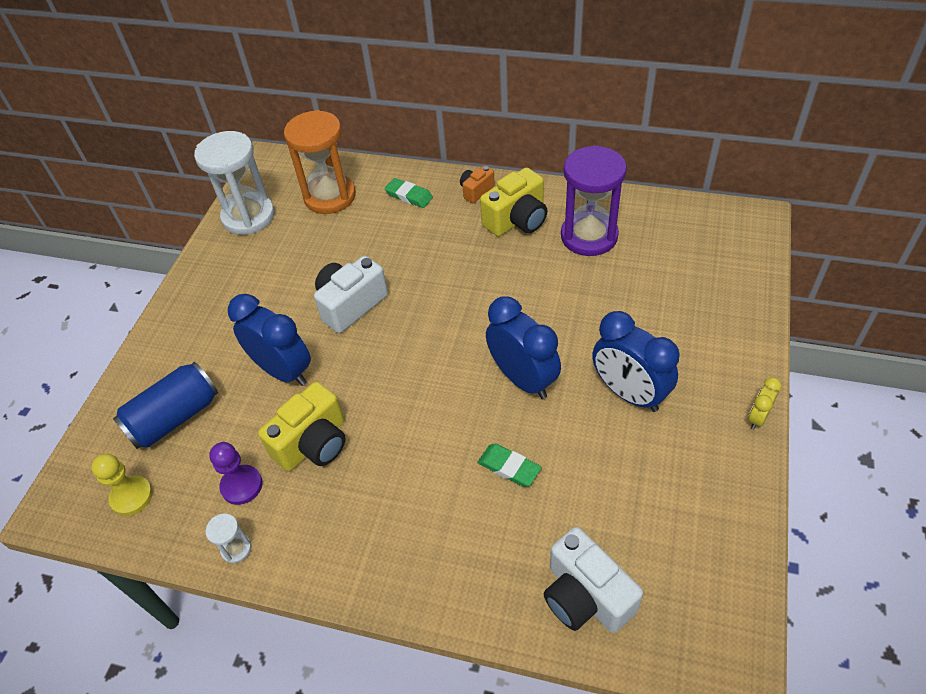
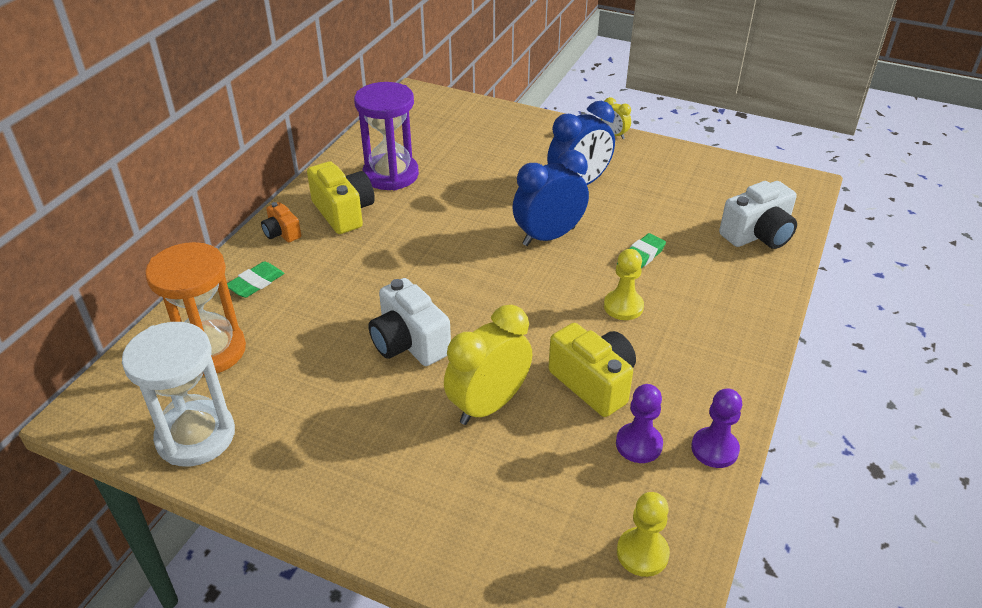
camera: 85 degrees left, 10 degrees down
blue can [113,362,218,449] -> none
white hourglass [205,514,251,563] -> purple pawn [691,388,742,468]
blue clock [228,294,311,386] -> yellow clock [444,305,532,425]
none -> yellow pawn [604,249,644,320]

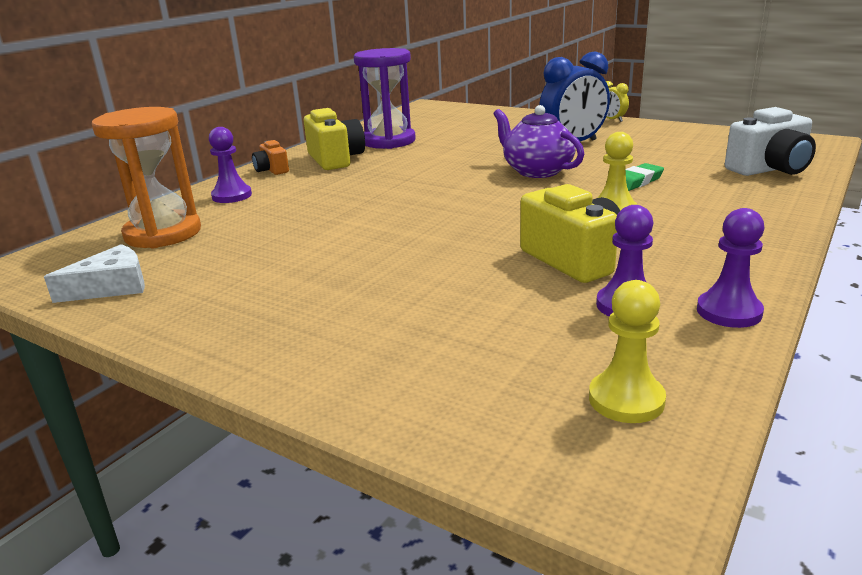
camera: 10 degrees right, 15 degrees down
white hourglass [122,322,235,467] -> white cheese [44,244,145,303]
green eraser [227,261,284,298] -> purple pawn [209,127,252,203]
white camera [368,278,451,366] -> none
yellow clock [444,305,532,425] -> none
blue clock [512,150,589,246] -> purple teapot [494,105,584,178]

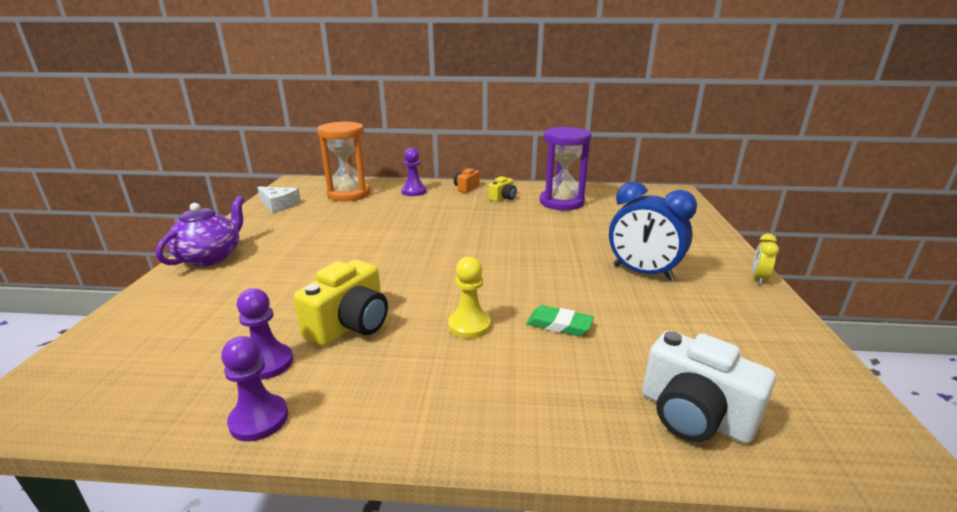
camera: 60 degrees right, 0 degrees up
yellow camera [303,108,365,170] -> yellow camera [489,176,517,202], size x0.55
purple teapot [494,105,584,178] -> purple teapot moved to [156,196,244,266]
yellow pawn [589,280,666,423] -> none

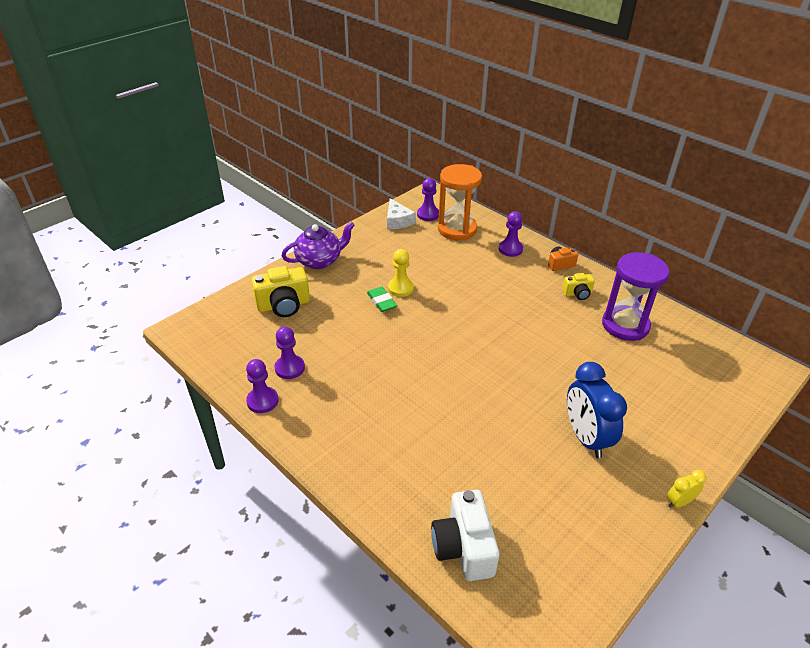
camera: 40 degrees right, 15 degrees up
yellow camera [294,260,388,346] -> yellow camera moved to [251,266,310,317]
yellow pawn [448,257,491,339] -> yellow pawn moved to [388,249,414,297]
green eraser [526,305,594,336] -> green eraser moved to [367,286,397,312]
none -> purple pawn [417,178,439,221]

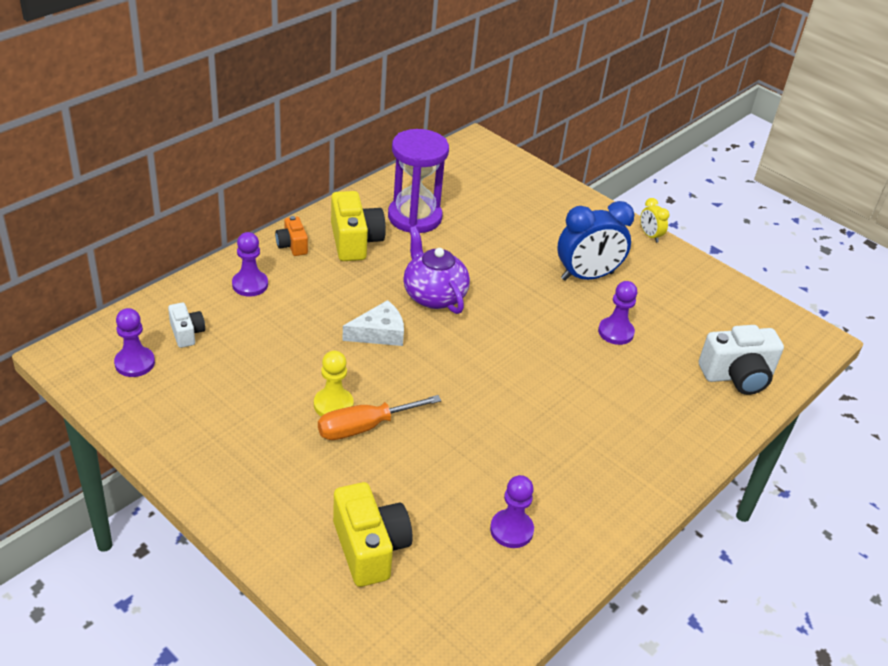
camera: 95 degrees left, 0 degrees up
purple pawn [246,359,279,413] -> purple pawn moved to [598,281,637,345]
purple teapot [282,222,355,269] -> purple teapot moved to [403,226,470,314]
green eraser [367,286,397,312] -> orange screwdriver [318,395,441,440]
white cheese [387,198,416,229] -> white cheese moved to [342,300,404,346]
orange hourglass [438,164,482,240] -> white camera [168,303,205,348]
yellow camera [562,273,595,300] -> yellow camera [331,191,386,261], size x1.81

